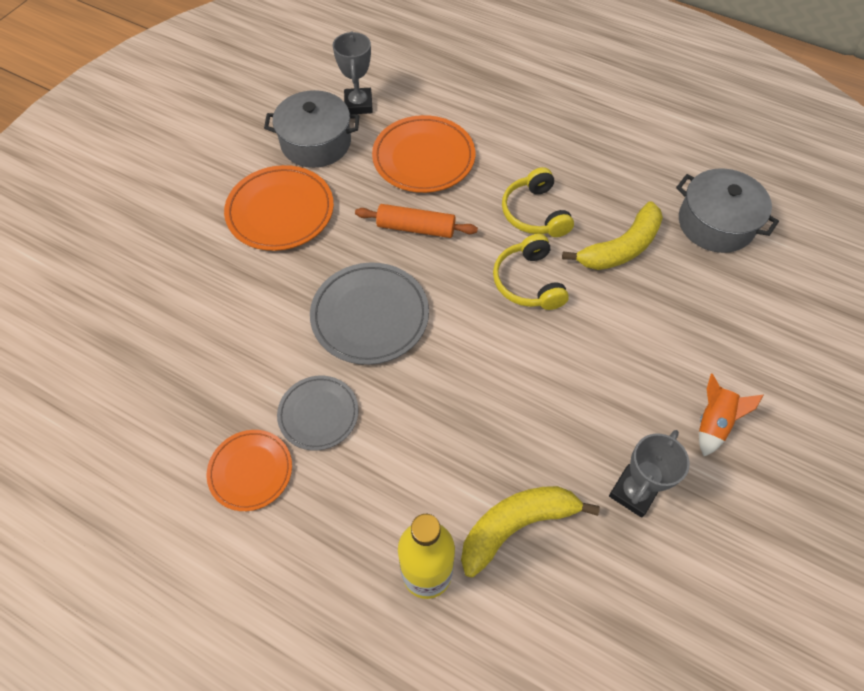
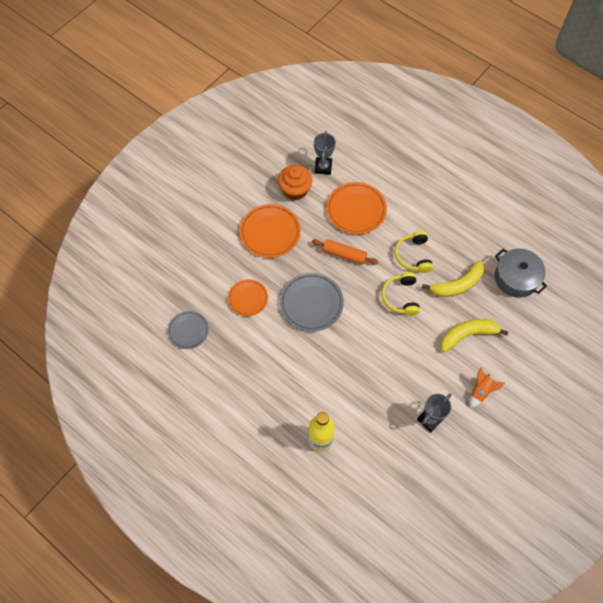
camera: 10 degrees right, 5 degrees up
orange plate [207,430,292,511] -> orange plate moved to [228,279,268,316]
grey pot [264,90,360,168] -> orange cupcake [278,165,312,200]
grey plate [277,376,359,451] -> grey plate moved to [168,311,209,349]
yellow banana [461,486,600,577] -> yellow banana moved to [440,319,509,352]

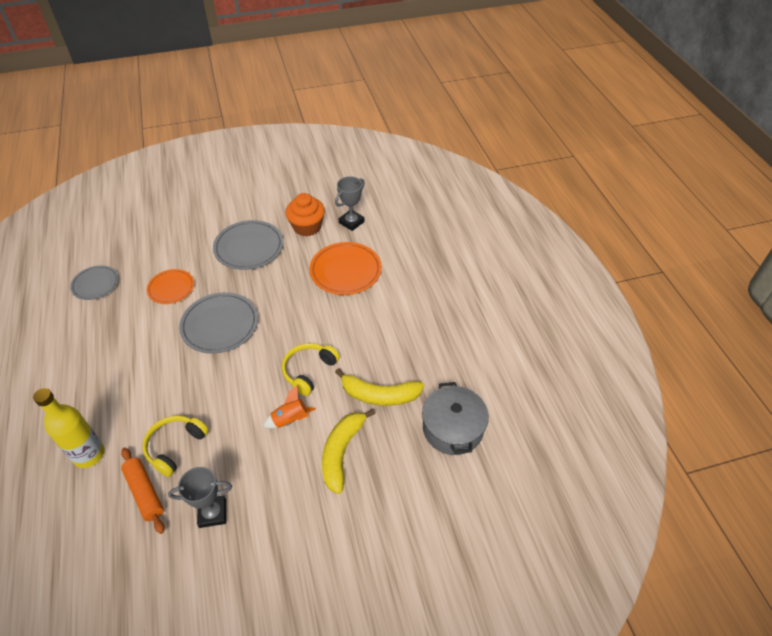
camera: 35 degrees right, 15 degrees down
orange plate [239,204,301,258] -> grey plate [213,220,283,270]
orange rolling pin [312,239,378,265] -> orange rolling pin moved to [121,448,165,534]
yellow headphones [395,231,433,273] -> yellow headphones moved to [143,415,209,477]
yellow banana [440,319,509,352] -> yellow banana turned 90 degrees counterclockwise [322,409,376,494]
orange rocket [469,367,505,408] -> orange rocket moved to [263,385,316,429]

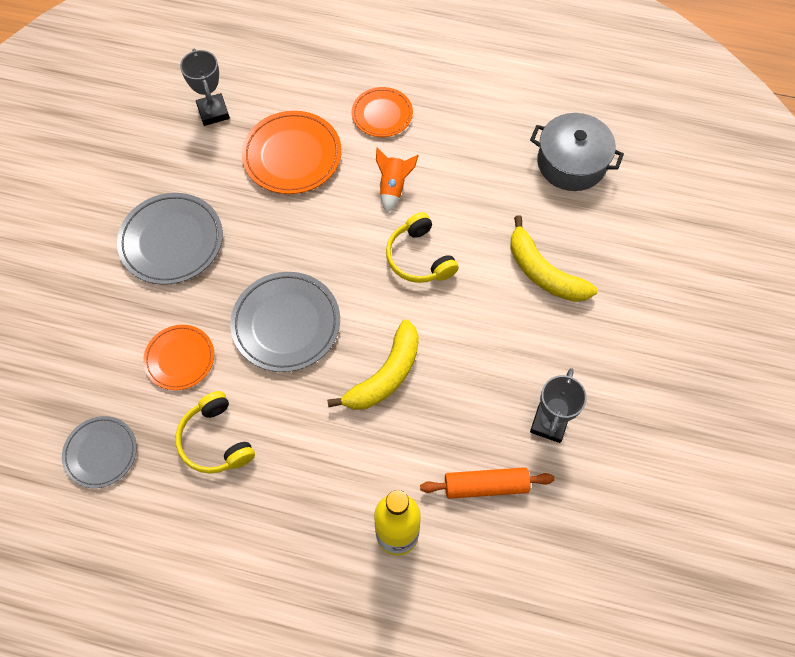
camera: 60 degrees left, 15 degrees up
yellow headphones [143,415,209,477] -> yellow headphones moved to [175,391,255,474]
orange rocket [263,385,316,429] -> orange rocket moved to [376,147,419,213]
orange cupcake [285,193,325,236] -> none
yellow banana [335,368,424,406] -> yellow banana moved to [327,320,419,410]
none -> orange plate [352,87,413,137]

